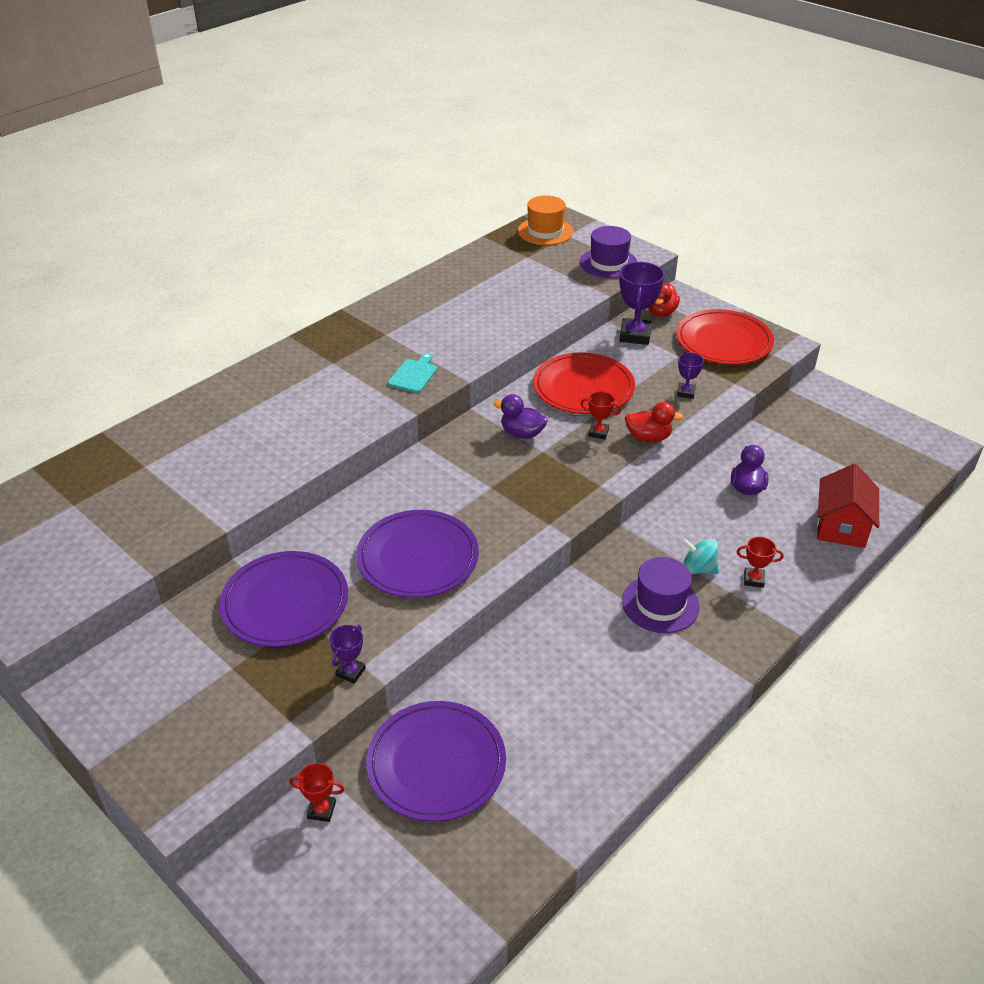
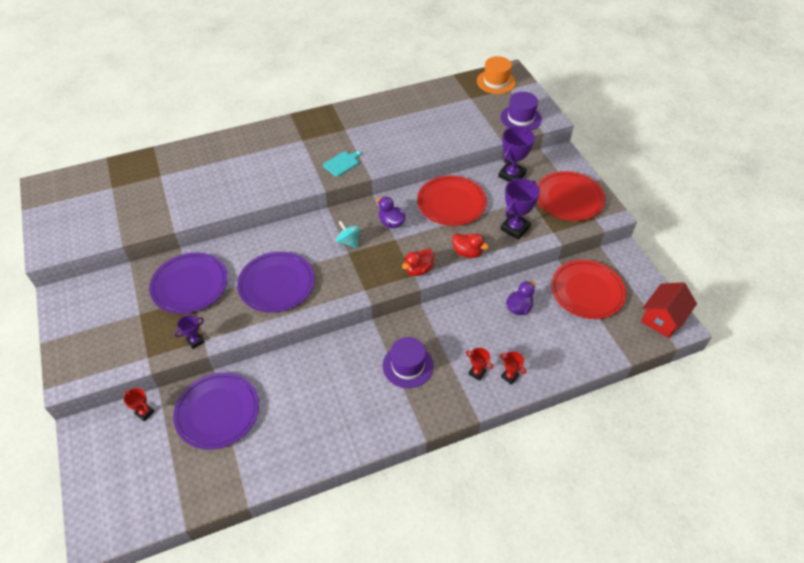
camera: 25 degrees right, 10 degrees up
red trophy [581,391,621,440] -> red trophy moved to [500,351,526,384]
red duck [649,283,680,317] -> red duck moved to [402,249,434,276]
purple trophy [677,353,704,399] -> purple trophy [500,178,540,240], size x1.88
turquoise spinning top [682,538,719,574] -> turquoise spinning top moved to [336,221,360,248]
red house [817,464,879,548] -> red house moved to [641,282,697,338]
none -> red plate [551,260,626,319]

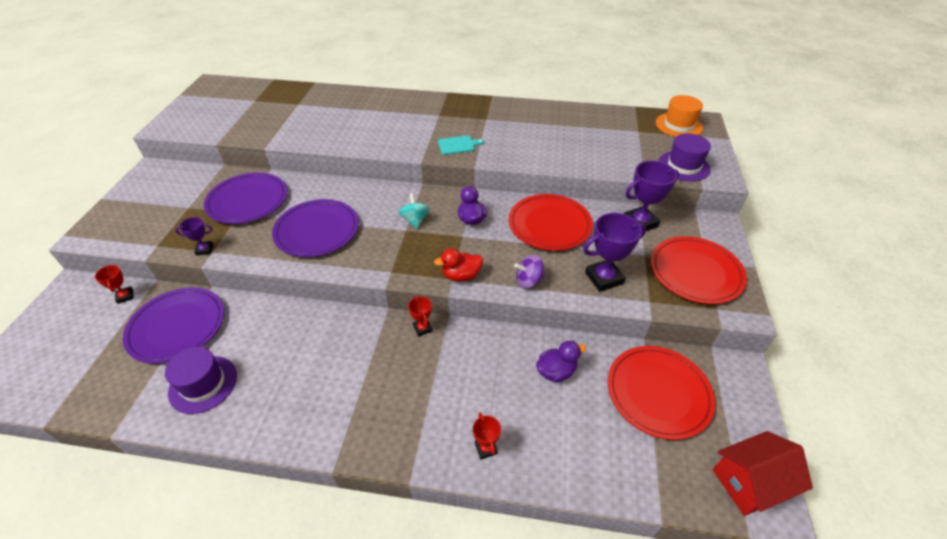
camera: 30 degrees right, 5 degrees down
purple hat [383,337,434,388] -> purple hat moved to [165,347,237,414]
red duck [452,233,489,258] -> purple spinning top [514,255,544,288]
red trophy [466,348,493,381] -> red trophy moved to [408,296,432,337]

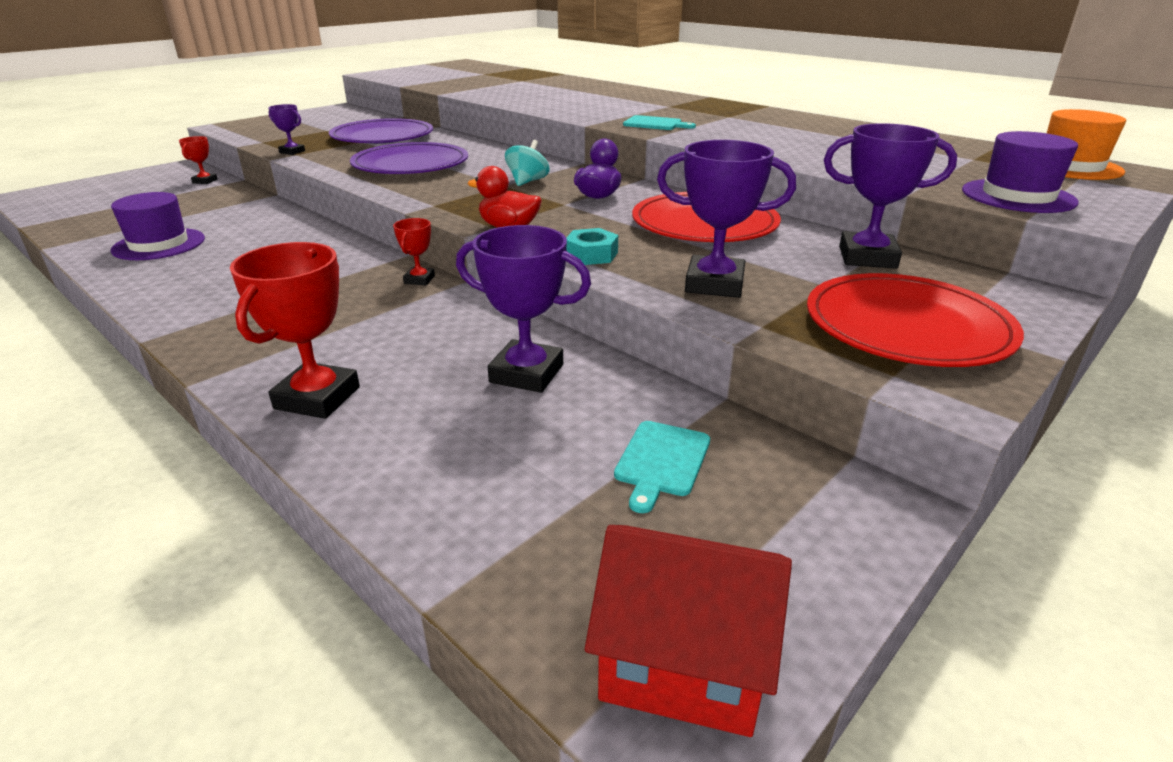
camera: 35 degrees right, 15 degrees down
purple plate [123,287,224,364] -> none
red trophy [473,413,501,460] -> red trophy [230,242,360,419], size x1.88
purple spinning top [514,255,544,288] -> turquoise nut [566,228,618,265]
purple duck [536,341,586,383] -> purple trophy [456,225,591,393]
red plate [608,346,715,440] -> turquoise cutting board [614,421,710,513]

